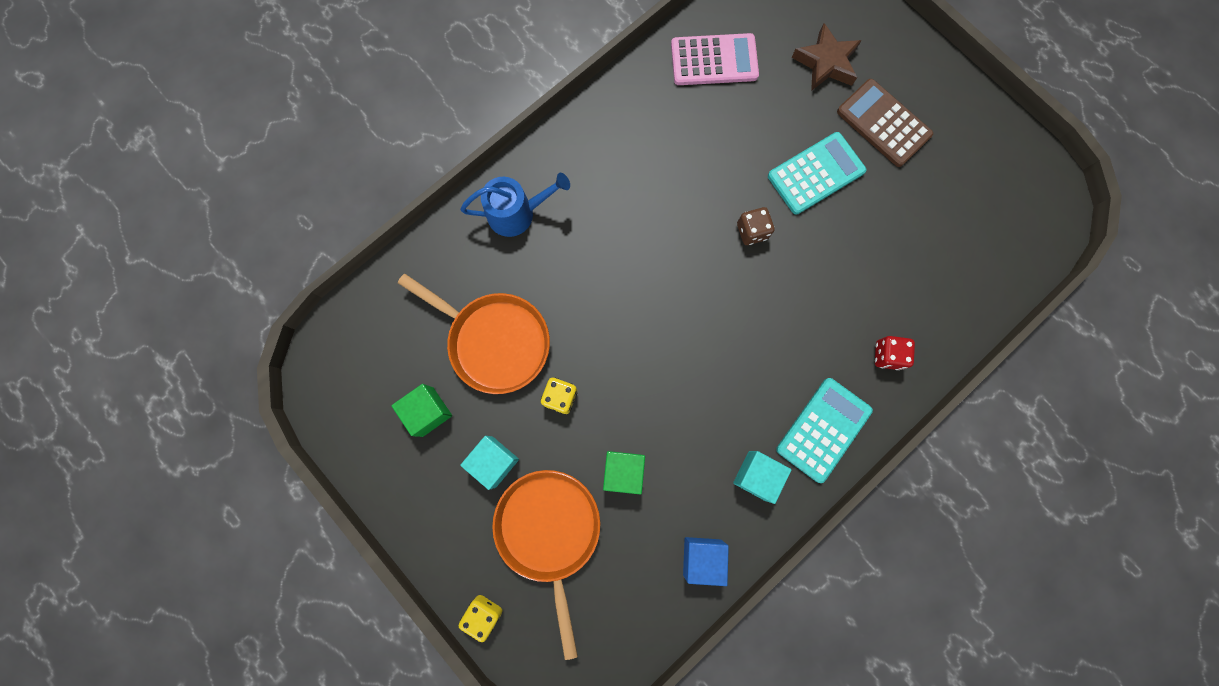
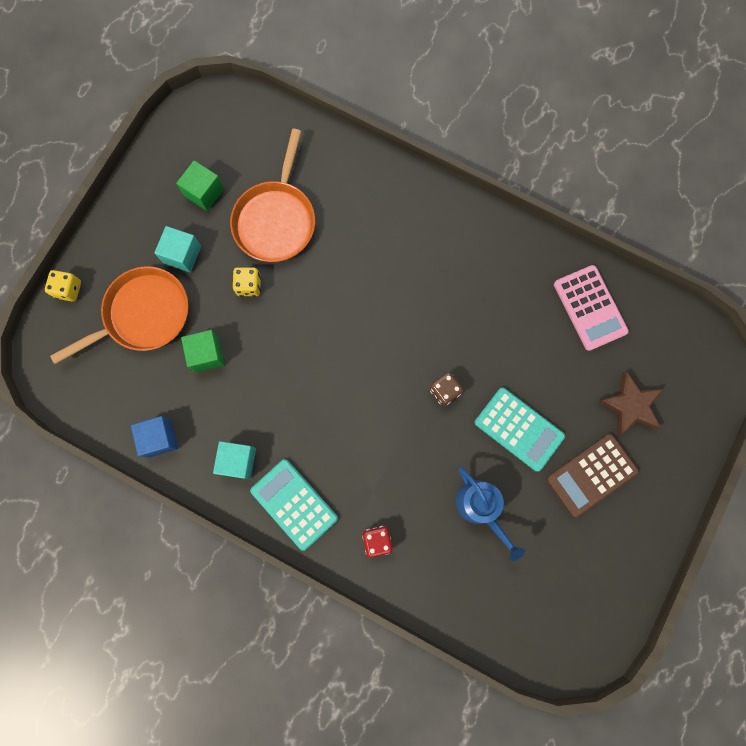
camera: 70 degrees right, 0 degrees up
blue watering can [460,173,570,237] -> blue watering can moved to [456,466,525,561]
turquoise calculator [776,378,873,483] -> turquoise calculator turned 150 degrees counterclockwise [250,459,338,551]
brown calculator [837,79,933,167] -> brown calculator turned 150 degrees counterclockwise [547,434,639,517]

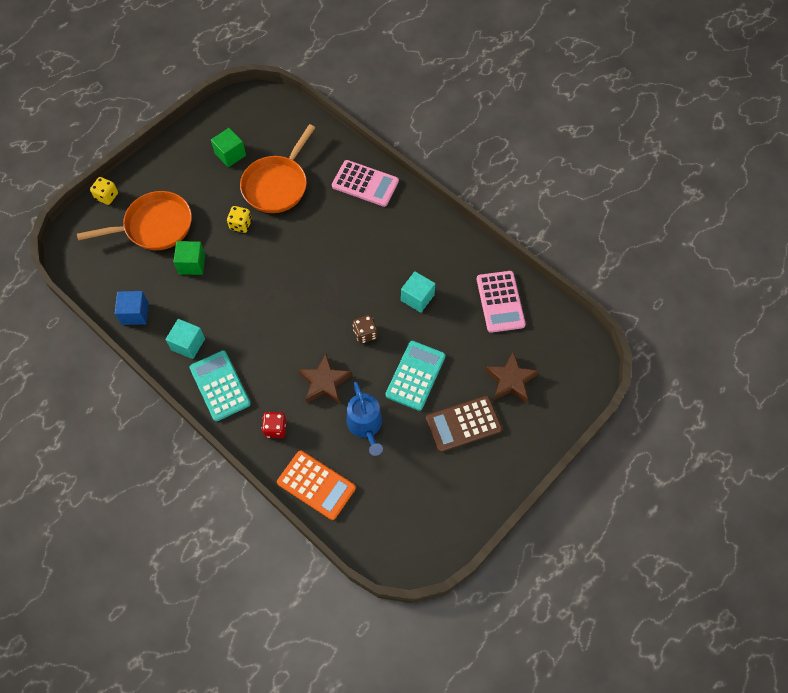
camera: 15 degrees right, 15 degrees down
turquoise cube [154,226,201,272] -> turquoise cube moved to [401,271,435,313]
turquoise calculator [475,387,565,472] -> turquoise calculator turned 120 degrees counterclockwise [386,341,445,411]
none -> orange calculator [277,451,356,520]
none -> brown star [298,354,352,404]
none -> pink calculator [332,160,399,207]

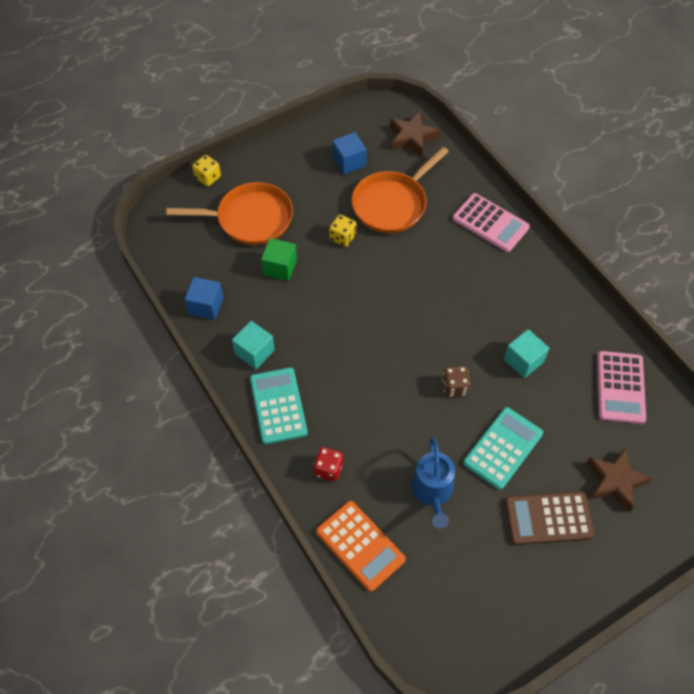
camera: 15 degrees right, 5 degrees down
green cube [211,128,246,167] -> blue cube [332,132,366,175]
brown star [298,354,352,404] -> brown star moved to [390,112,440,157]

